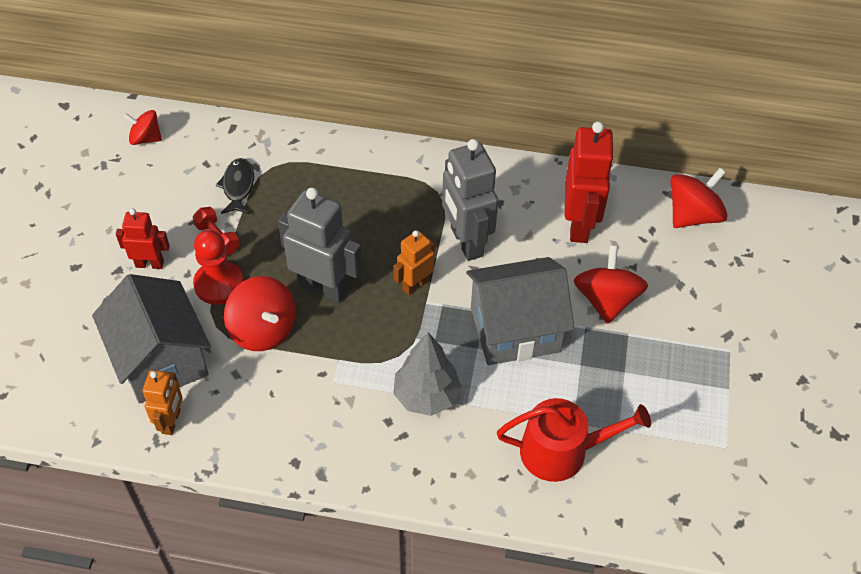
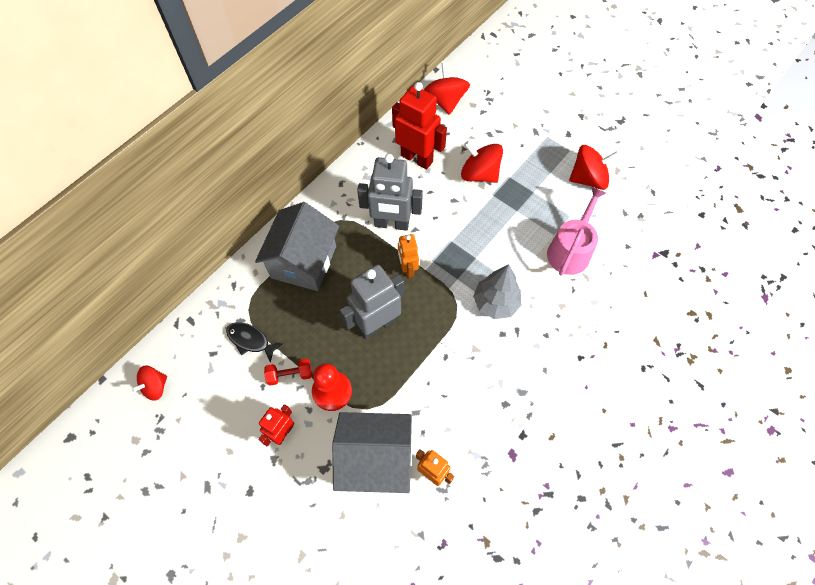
camera: 60 degrees left, 10 degrees up
red spinning top [224,276,296,351] -> red spinning top moved to [569,145,619,190]
grey house [466,257,574,365] -> grey house moved to [255,202,339,291]
red watering can [497,398,651,482] -> pink watering can [547,187,606,275]

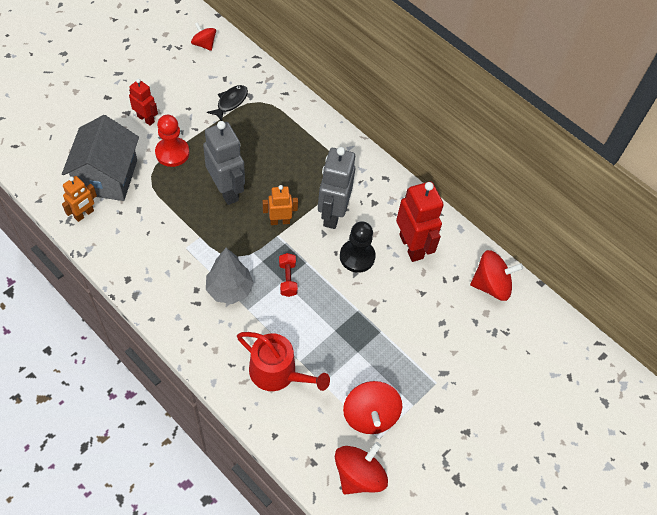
camera: 90 degrees right, 5 degrees down
grey house [255,202,339,291] -> none
red dumbbell [264,358,312,385] -> red dumbbell moved to [279,253,298,297]
red robot [392,82,447,169] -> red robot turned 60 degrees counterclockwise [396,182,444,262]
red spinning top [461,141,503,183] -> red spinning top moved to [335,442,388,495]
pink watering can [547,187,606,275] -> red watering can [237,332,330,391]
none -> black pawn [340,221,376,273]

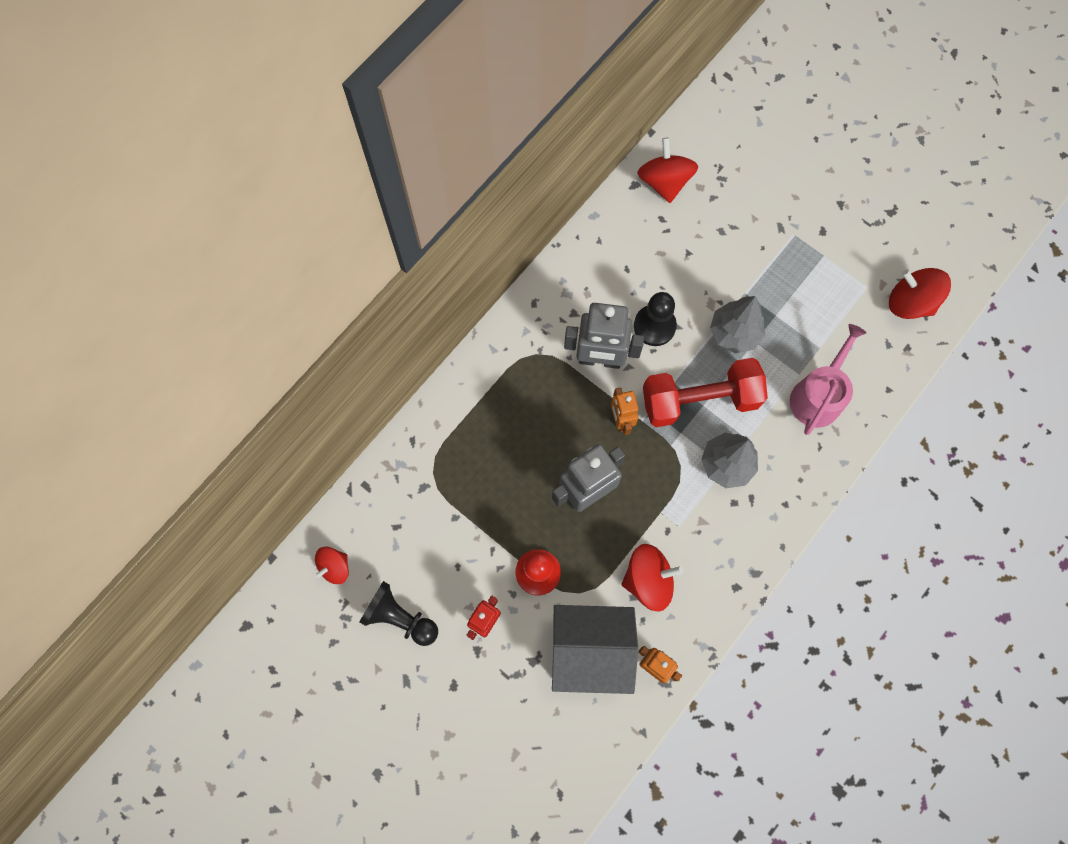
camera: 90 degrees left, 15 degrees up
black fish [207,85,248,121] -> none
red watering can [237,332,330,391] -> pink watering can [790,324,866,435]
red dumbbell [279,253,298,297] -> red dumbbell [643,358,768,427], size x2.32
red spinning top [343,381,402,434] -> red spinning top moved to [622,544,683,612]
red robot [396,182,444,262] -> none
none -> black pawn [359,581,438,646]
none -> grey tree [710,296,765,353]

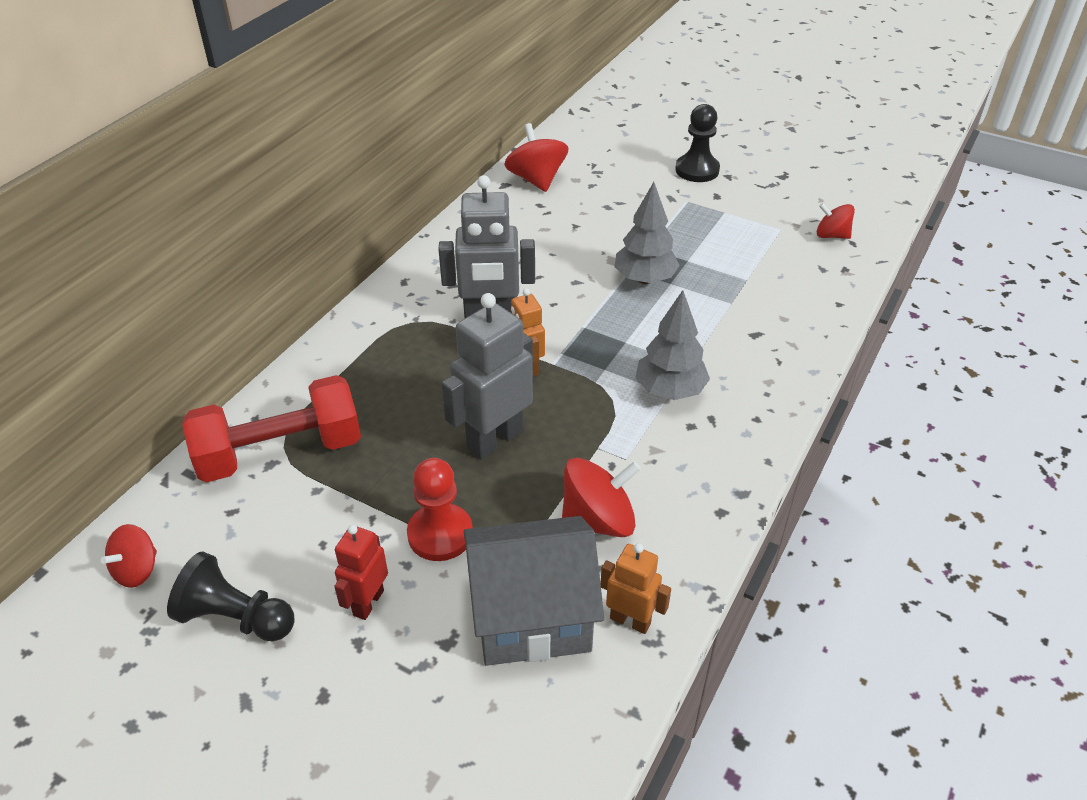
camera: 10 degrees left, 30 degrees down
black pawn [634,292,677,346] -> black pawn moved to [675,104,720,182]
red dumbbell [643,358,768,427] -> red dumbbell moved to [182,375,361,482]
pink watering can [790,324,866,435] -> none
red spinning top [889,268,951,319] -> red spinning top [817,203,855,239], size x0.63

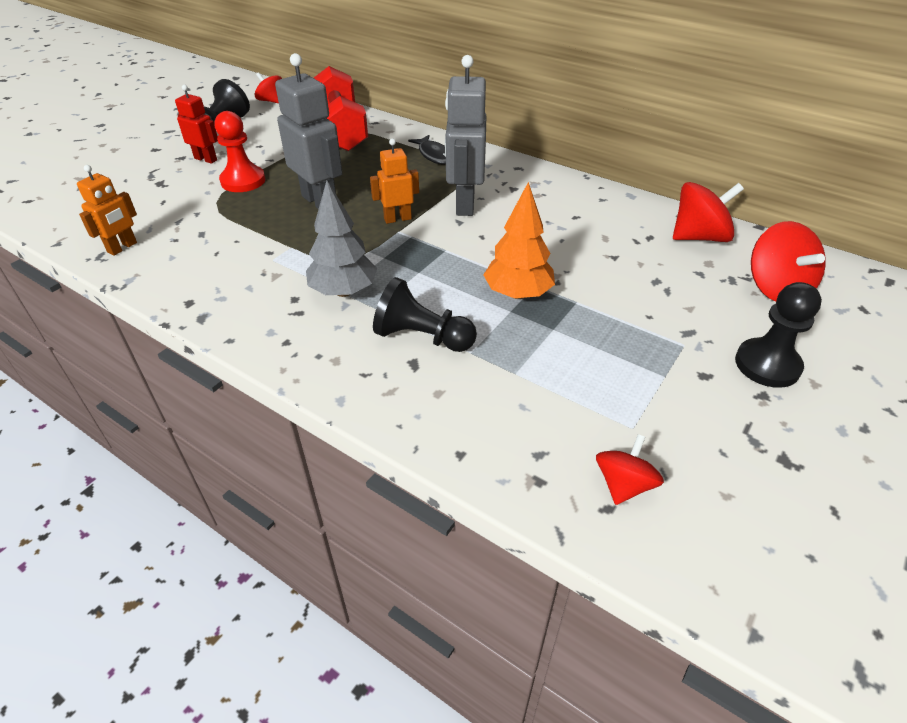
camera: 95 degrees right, 0 degrees up
grey house [464,516,604,666] -> none
red spinning top [562,458,641,537] -> red spinning top moved to [751,221,826,302]
grey tree [614,182,680,284] -> orange tree [483,182,555,299]
none -> black pawn [373,277,477,352]
none -> black fish [408,135,446,165]

